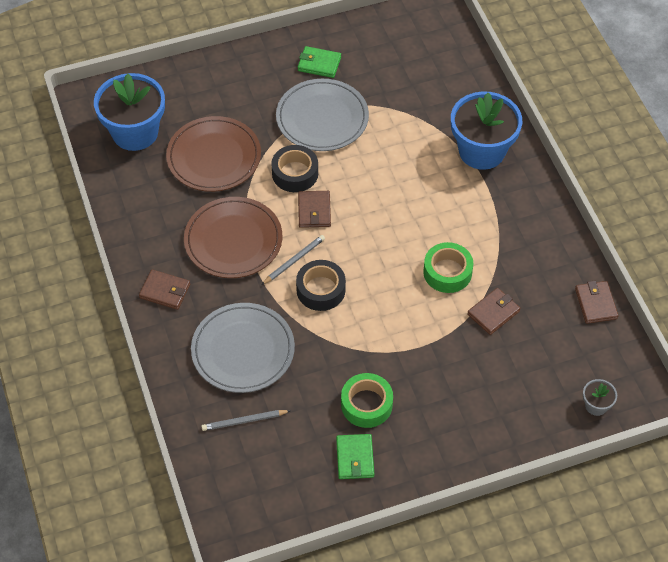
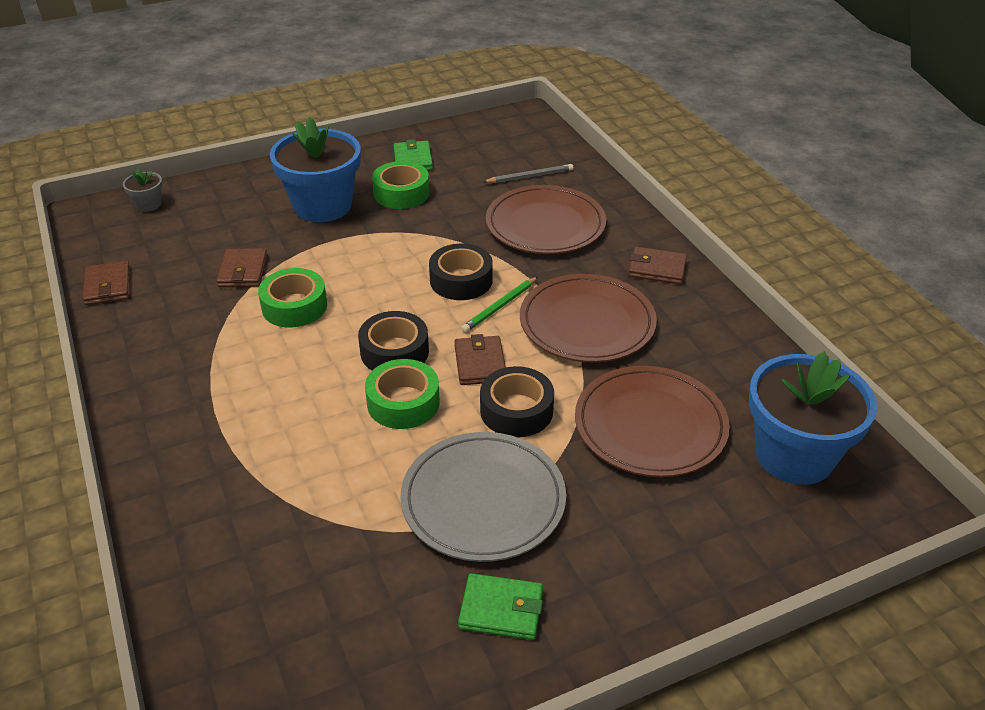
camera: 175 degrees right, 15 degrees down
grey plate [191,303,295,393] -> brown plate [486,185,606,254]
grey pencil [262,235,325,285] -> green pencil [461,277,538,333]
blue flower pot [451,91,522,170] -> blue flower pot moved to [270,117,361,222]
brown wallet [467,288,520,335] -> brown wallet turned 45 degrees counterclockwise [216,248,268,287]
none -> black tape [358,311,429,370]
none -> green tape [365,359,440,429]

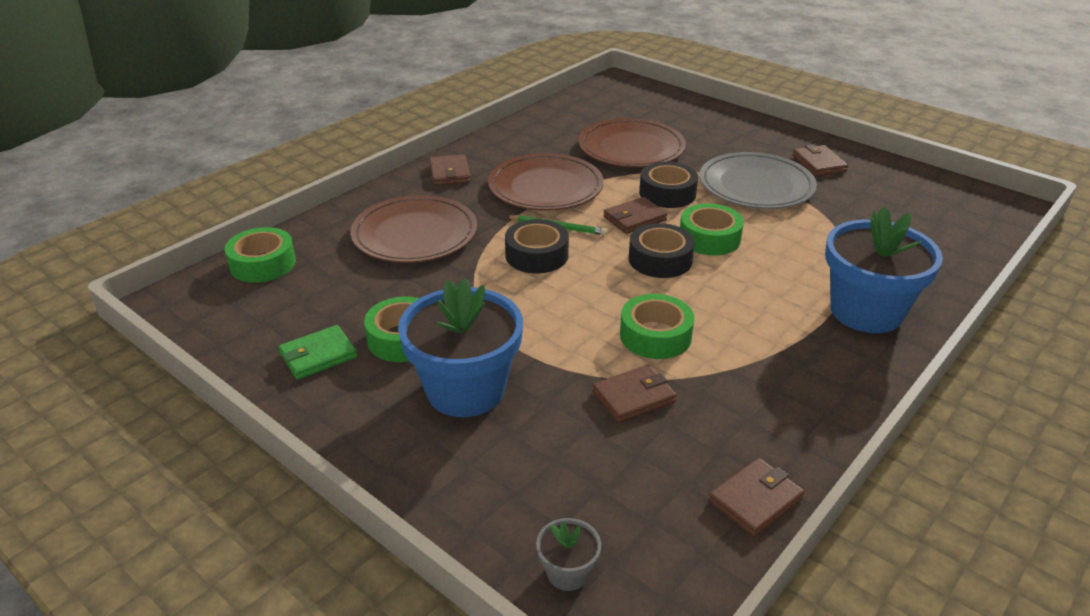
camera: 115 degrees left, 5 degrees down
green wallet [458,573,543,640] -> brown wallet [793,144,848,176]
grey pencil [483,164,573,183] -> none
blue flower pot [749,352,877,485] -> blue flower pot moved to [825,207,943,333]
none -> green tape [225,227,296,283]

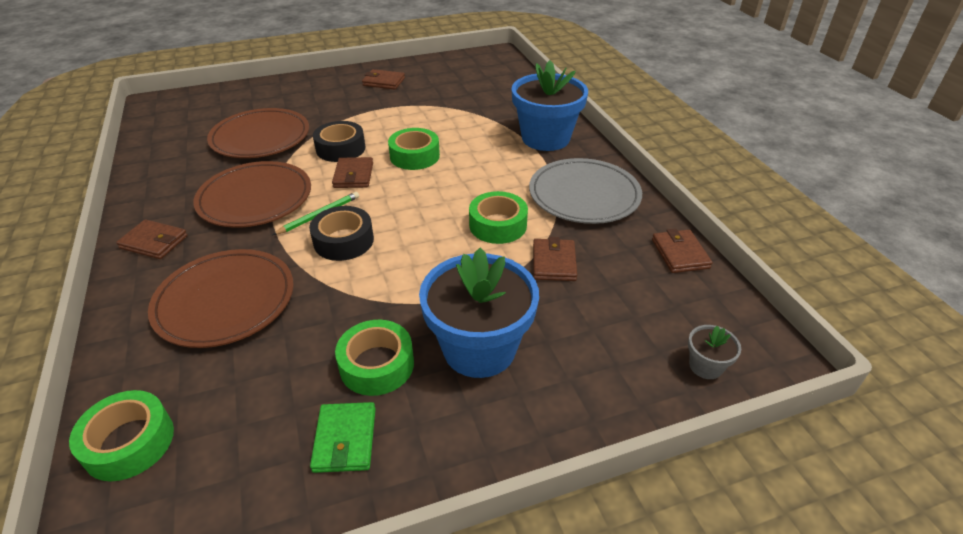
camera: 60 degrees left, 5 degrees up
black tape [629,223,695,278] -> none
grey plate [699,152,817,209] -> grey plate moved to [529,158,642,224]

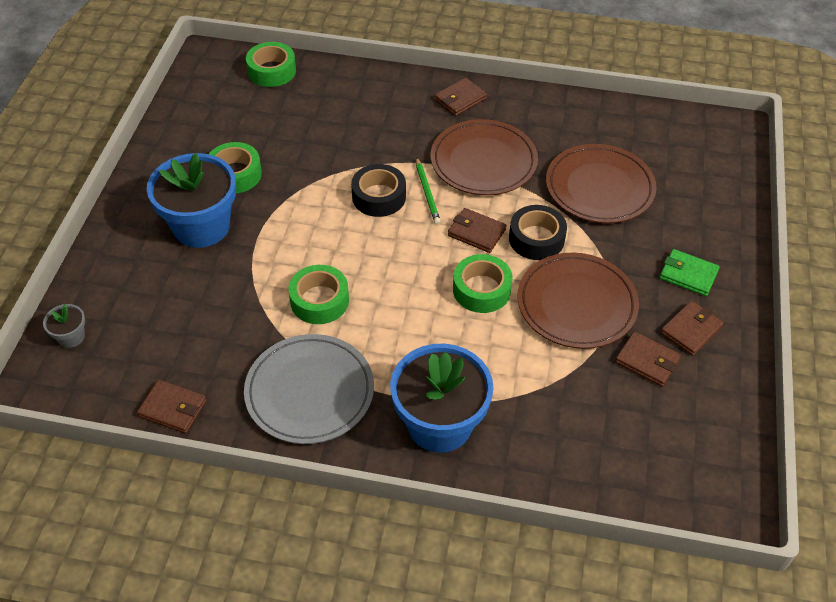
camera: 120 degrees right, 10 degrees up
brown plate [148,249,294,348] -> brown plate moved to [517,252,639,349]
green wallet [310,402,376,473] -> green wallet moved to [660,249,720,296]
brown wallet [533,237,577,281] -> brown wallet moved to [615,331,681,387]

